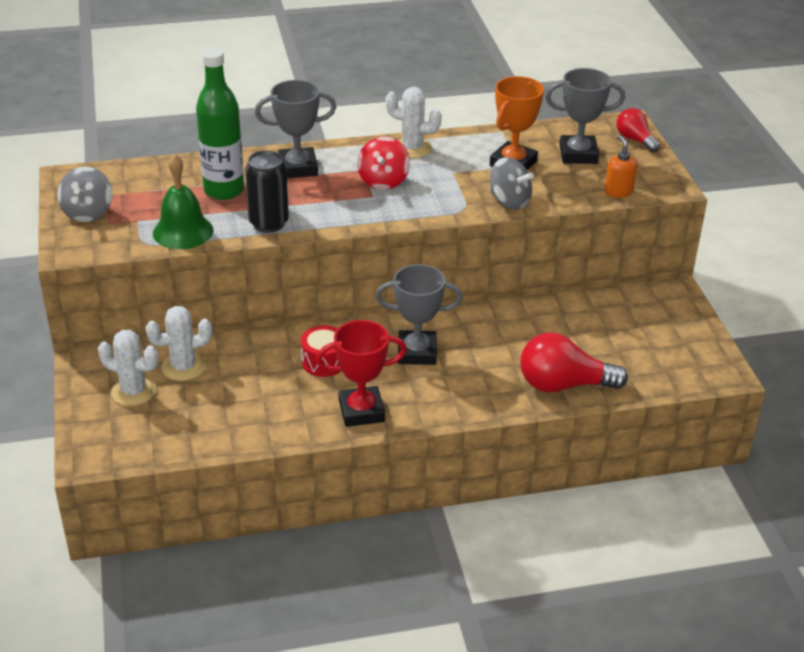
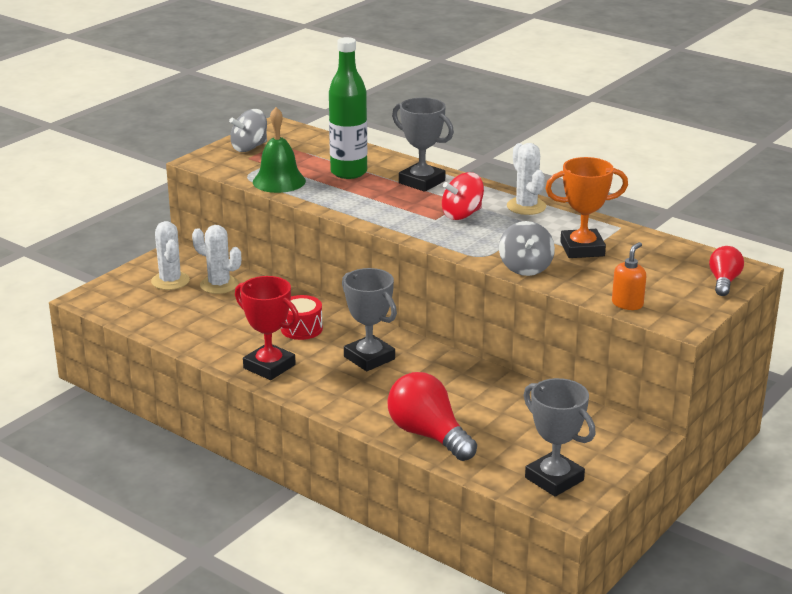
camera: 50 degrees right, 10 degrees down
black can [245,151,289,233] -> none
grey trophy [545,68,625,164] -> grey trophy moved to [523,378,596,497]

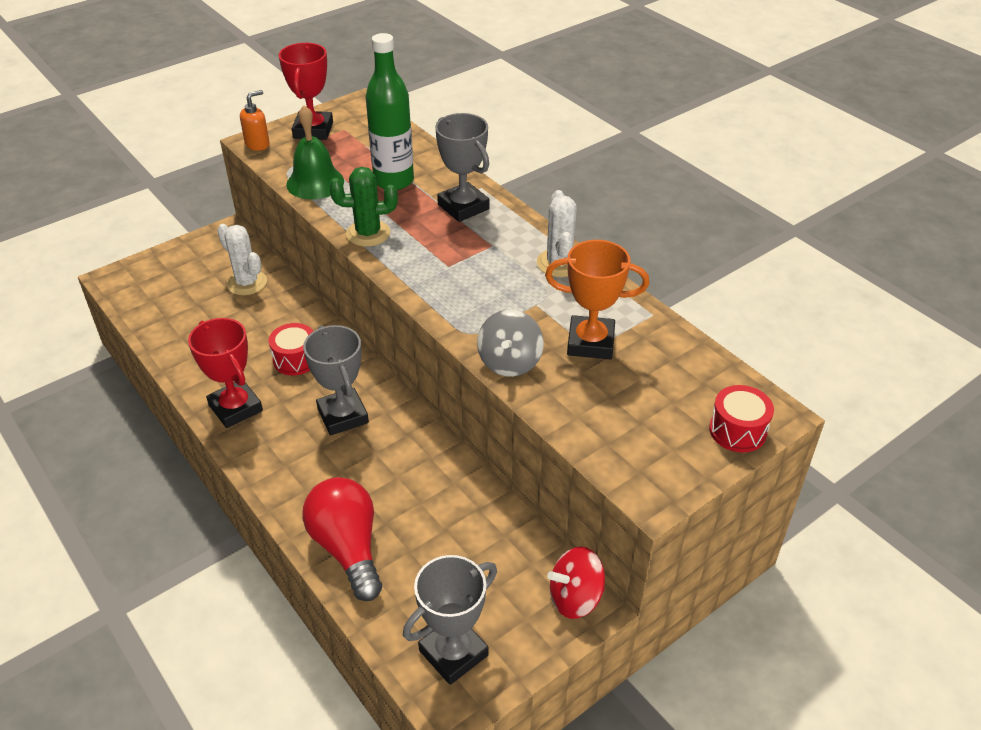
camera: 15 degrees right, 15 degrees up
white cactus [151,221,190,290] -> none
grey spinning top [229,109,267,152] -> red trophy [279,43,333,140]
red spinning top [442,172,484,220] -> red spinning top moved to [547,546,605,619]
grey trophy [523,378,596,497] -> grey trophy turned 75 degrees clockwise [403,555,497,685]
orange soap dispenser [612,242,646,310] -> orange soap dispenser moved to [240,90,270,151]
red light bulb [709,246,744,296] -> red drum [709,385,774,452]
none -> green cactus [329,167,398,247]

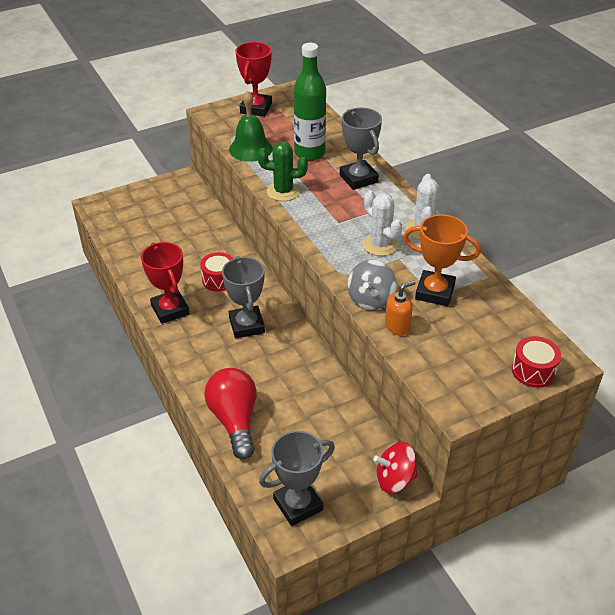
camera: 10 degrees right, 0 degrees up
white cactus [217,224,267,295] -> white cactus moved to [362,190,402,256]
orange soap dispenser [240,90,270,151] -> orange soap dispenser moved to [385,281,416,335]

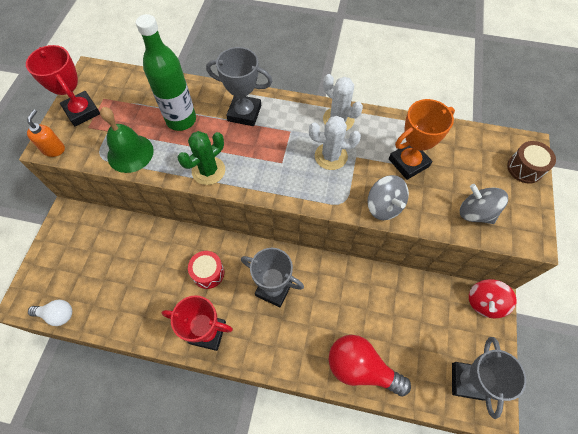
camera: 50 degrees left, 20 degrees up
orange soap dispenser [385,281,416,335] -> orange soap dispenser moved to [27,110,65,157]
red drum [512,336,561,388] -> brown drum [507,141,556,184]
none -> white light bulb [28,300,72,326]
none -> grey spinning top [460,184,508,224]

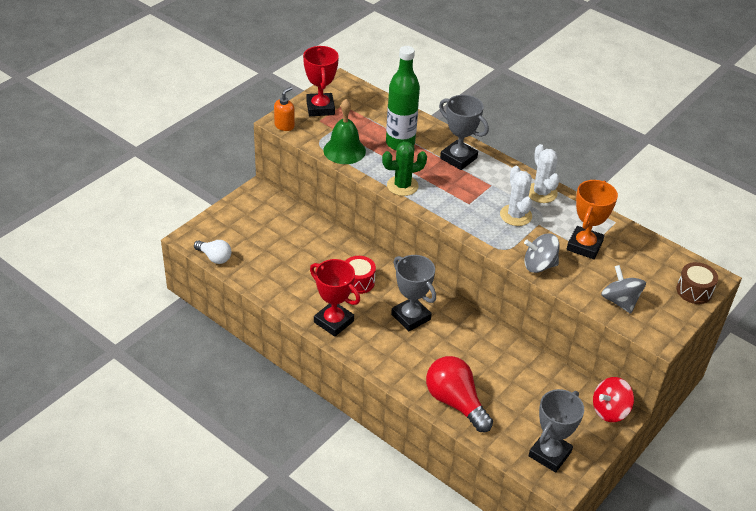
camera: 25 degrees right, 20 degrees down
white cactus [309,116,361,170] -> white cactus turned 45 degrees clockwise [500,166,532,226]
grey spinning top [367,175,409,220] -> grey spinning top turned 90 degrees clockwise [524,234,560,273]
orange trophy [389,99,455,180] -> orange trophy turned 60 degrees counterclockwise [567,180,618,259]

